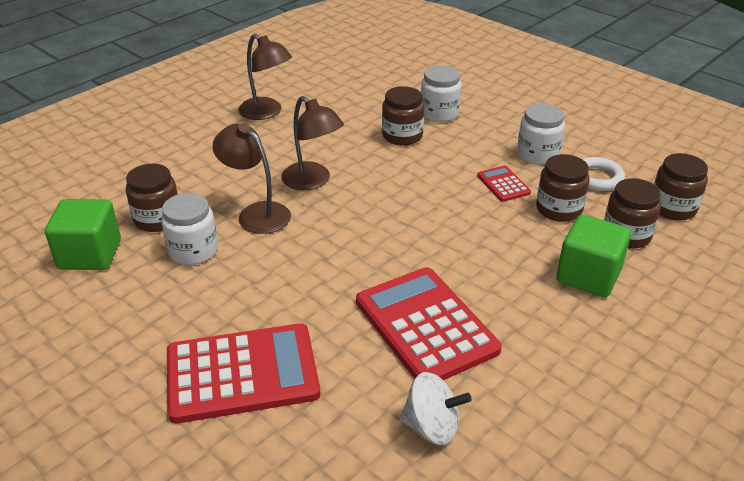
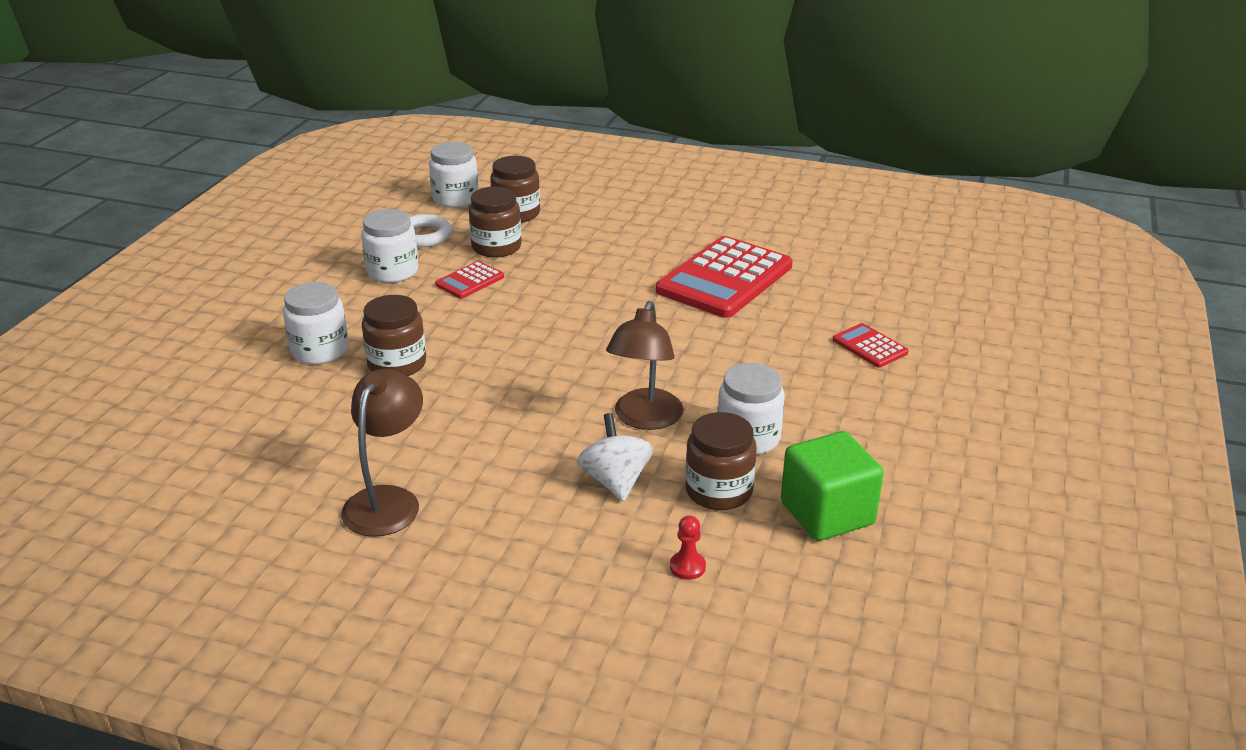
camera: 115 degrees left, 5 degrees down
red calculator [167,323,320,424] -> red calculator [833,323,908,368], size x0.46
brown lamp [281,96,344,190] -> none
white spinning top [399,372,472,445] -> white spinning top moved to [577,413,654,501]
green cube [556,214,631,297] -> none
brown jar [654,153,708,221] -> white jar [429,142,479,208]
none -> red pawn [670,515,706,580]

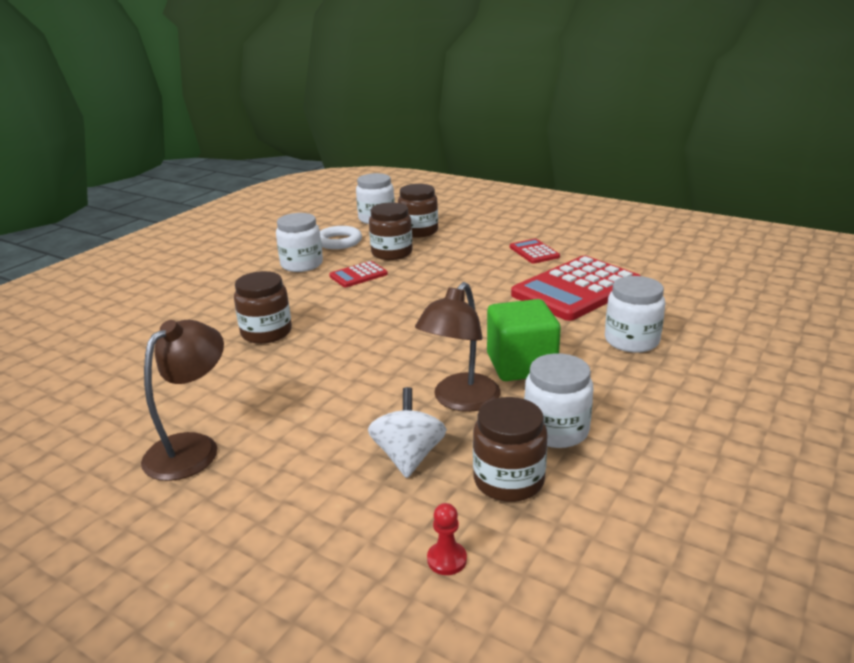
camera: 15 degrees right, 5 degrees down
white jar [283,282,349,365] -> white jar moved to [605,276,665,353]
green cube [781,431,884,541] -> green cube moved to [487,299,561,381]
red calculator [833,323,908,368] -> red calculator moved to [510,239,560,264]

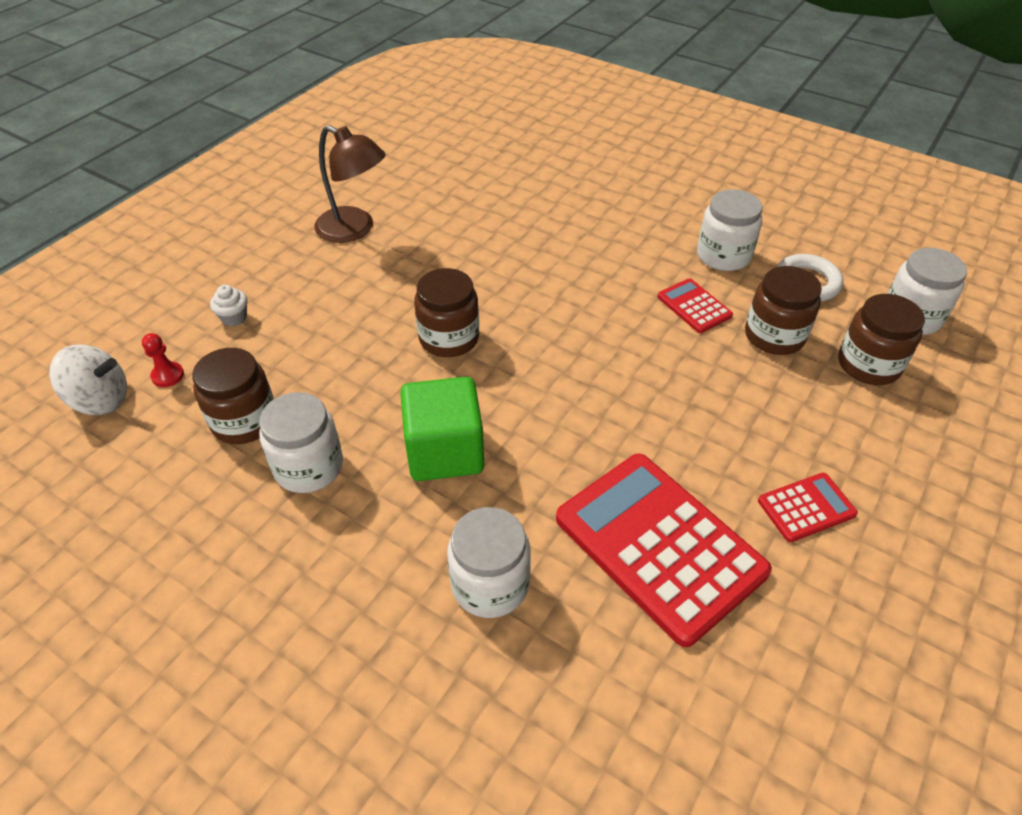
camera: 90 degrees right, 20 degrees up
brown jar [234,271,292,344] -> brown jar moved to [414,268,479,357]
white spinning top [368,387,447,478] -> white spinning top moved to [49,344,127,415]
brown lamp [415,282,501,412] -> none
none -> white cupcake [210,285,248,326]

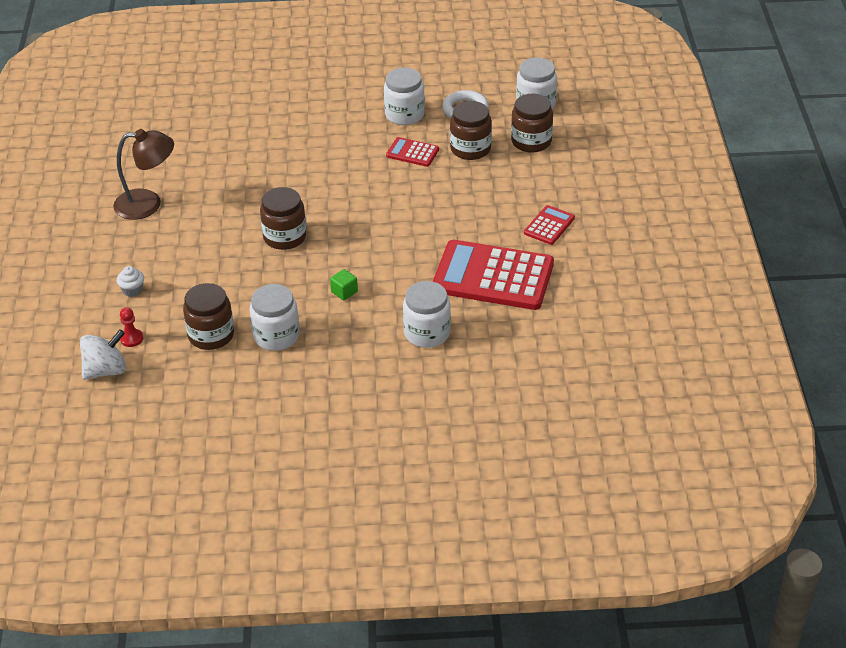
camera: 35 degrees left, 5 degrees down
green cube [400,377,484,481] -> green cube [330,269,358,300], size x0.43

